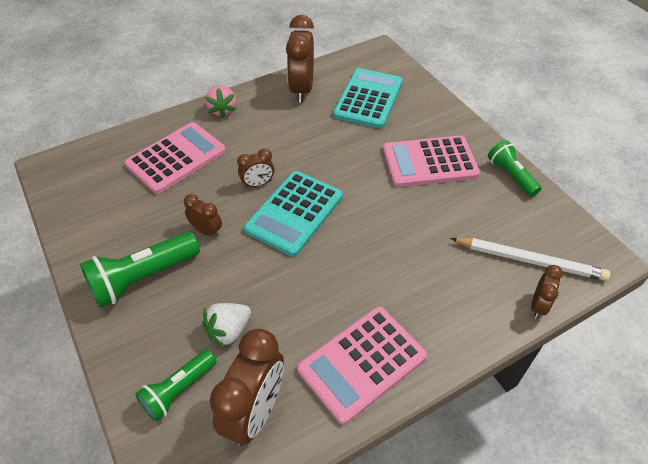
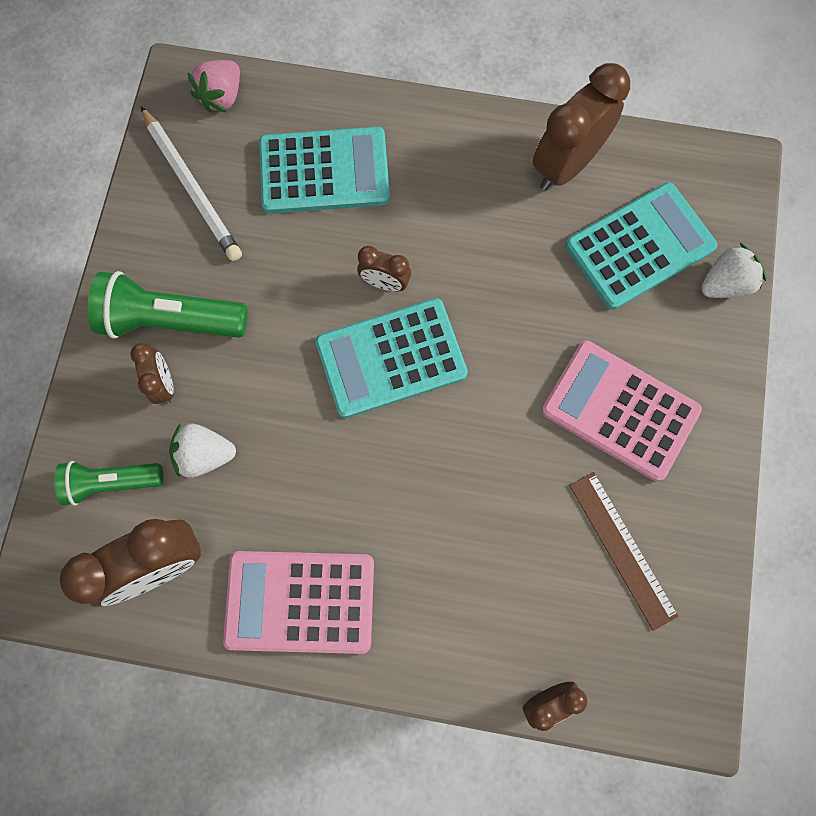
camera: 40 degrees right, 25 degrees up
pink calculator [125,122,226,194] -> turquoise calculator [259,126,390,214]
brown clock [184,194,222,238] -> brown clock moved to [130,343,174,404]
pink strawberry [205,85,236,119] -> pink strawberry moved to [187,60,240,113]
white pencil [450,238,610,281] -> white pencil moved to [141,106,242,261]
green flashlight [488,140,542,197] -> none
none -> brown ruler [569,472,678,631]
none -> white strawberry [701,243,767,298]

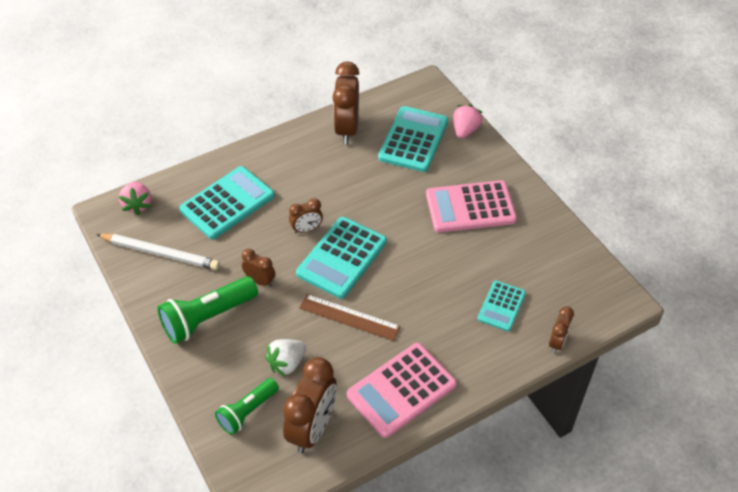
camera: 40 degrees left, 25 degrees down
brown clock [130,343,174,404] -> brown clock moved to [242,249,275,287]
brown ruler [569,472,678,631] -> brown ruler moved to [299,294,401,341]
white strawberry [701,243,767,298] -> pink strawberry [453,104,483,138]
none -> turquoise calculator [478,281,526,331]

